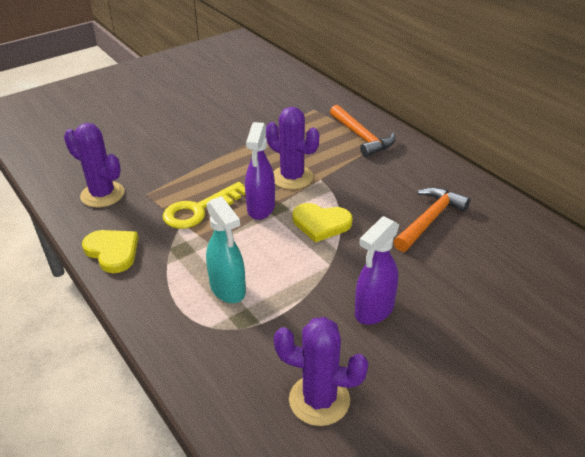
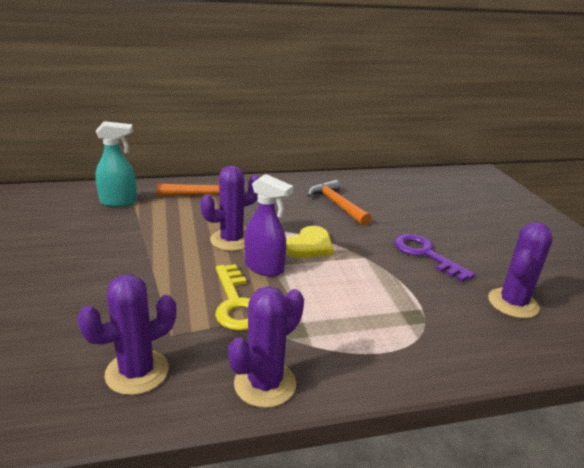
camera: 70 degrees left, 10 degrees down
yellow heart [82,230,138,273] -> purple cactus [228,286,304,408]
turquoise spray bottle [206,196,246,303] -> turquoise spray bottle moved to [96,121,137,207]
purple spray bottle [355,216,399,325] -> purple key [394,234,475,282]

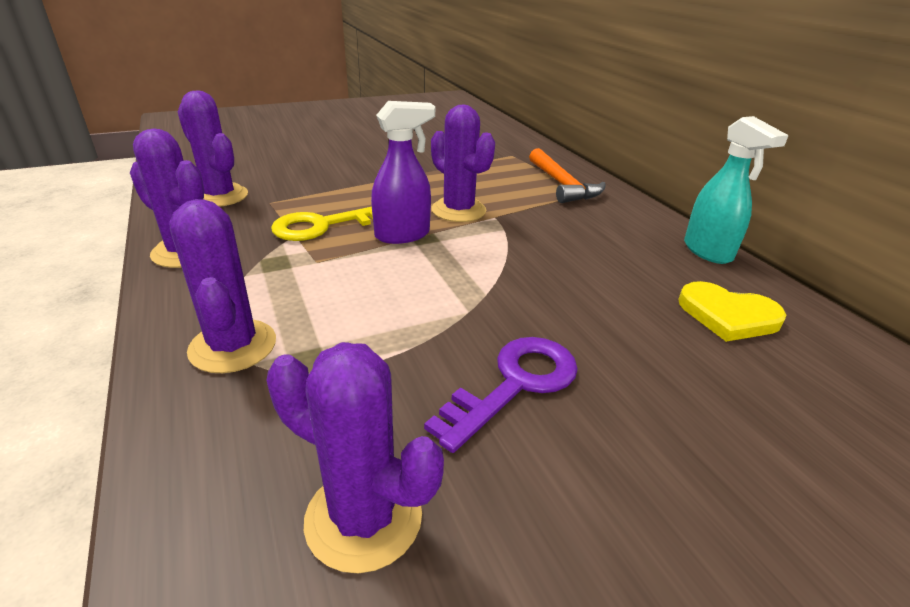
camera: 80 degrees right, 5 degrees up
turquoise spray bottle [96,121,137,207] -> turquoise spray bottle moved to [684,116,789,264]
purple spray bottle [244,174,293,277] -> purple spray bottle turned 135 degrees counterclockwise [371,101,435,244]
yellow heart [286,226,333,258] -> yellow heart moved to [678,281,787,342]
orange hammer [307,180,372,226] -> none
none -> purple cactus [169,199,276,373]

